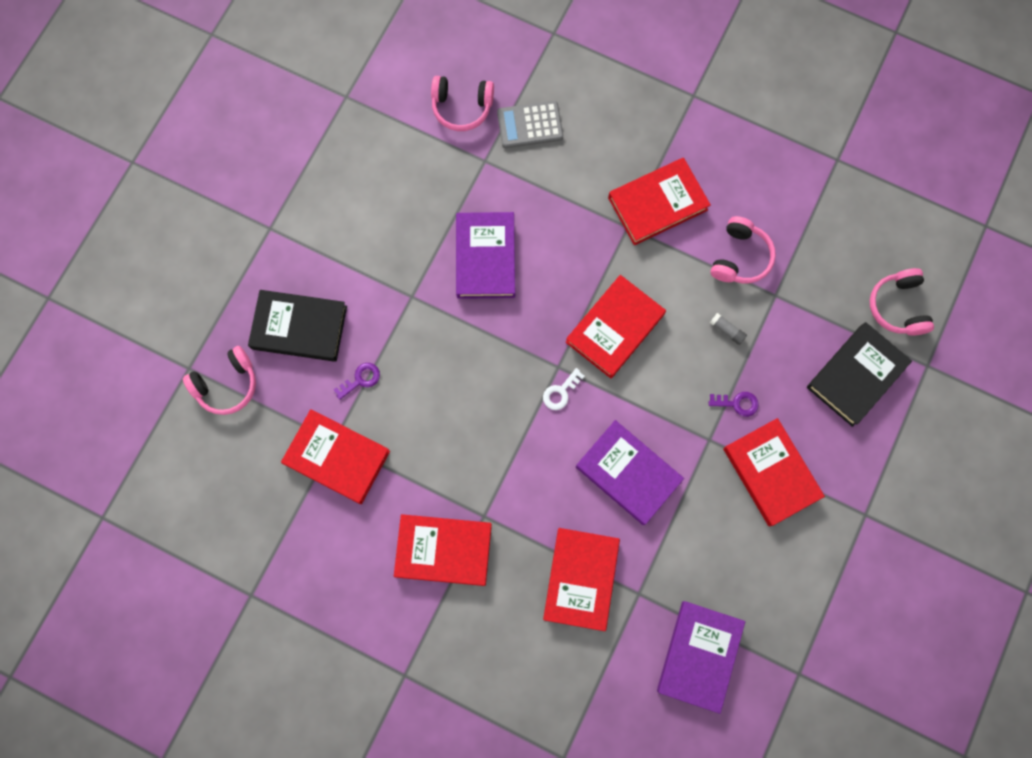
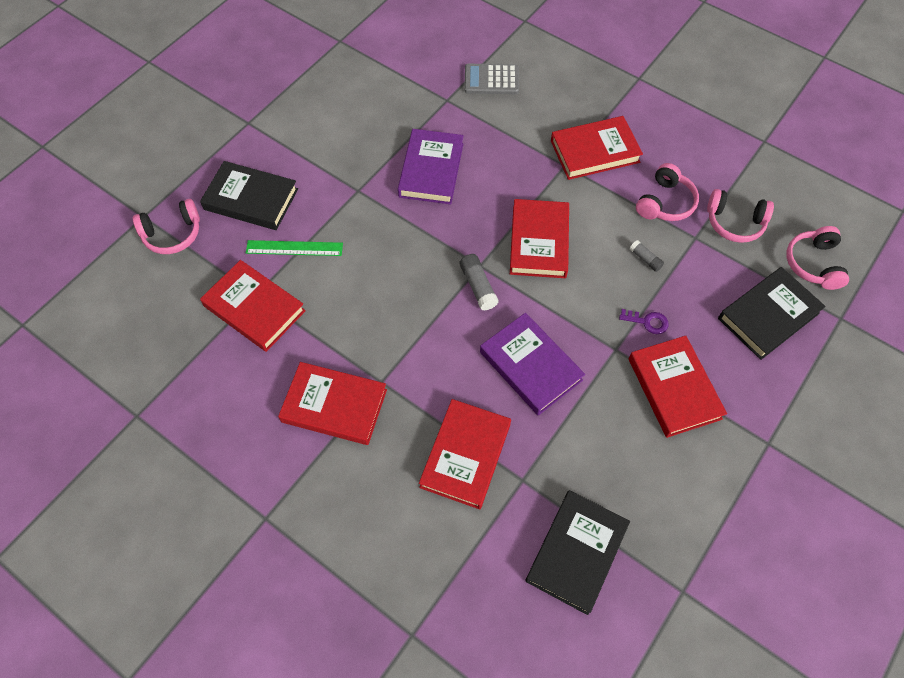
camera: 10 degrees right, 15 degrees down
purple key [334,363,380,400] -> green ruler [246,240,343,256]
pink headphones [431,76,494,131] -> pink headphones moved to [707,189,774,243]
white key [543,368,585,410] -> grey glue stick [460,254,499,311]
red book [566,275,666,378] -> red book turned 45 degrees counterclockwise [510,199,569,278]
purple book [657,601,745,714] -> black book [525,490,630,615]

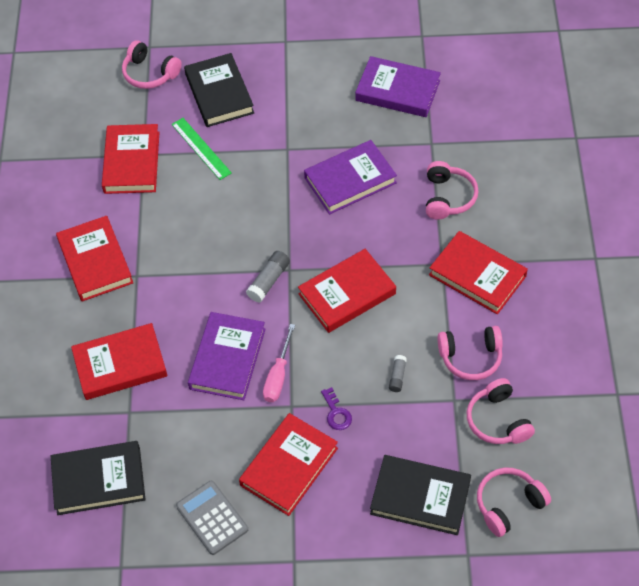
camera: 55 degrees right, 5 degrees down
grey calculator [464,64,519,94] -> grey calculator moved to [176,481,248,555]
none -> pink screwdriver [263,324,295,402]
none -> purple book [355,56,441,117]
none -> pink headphones [426,161,479,220]

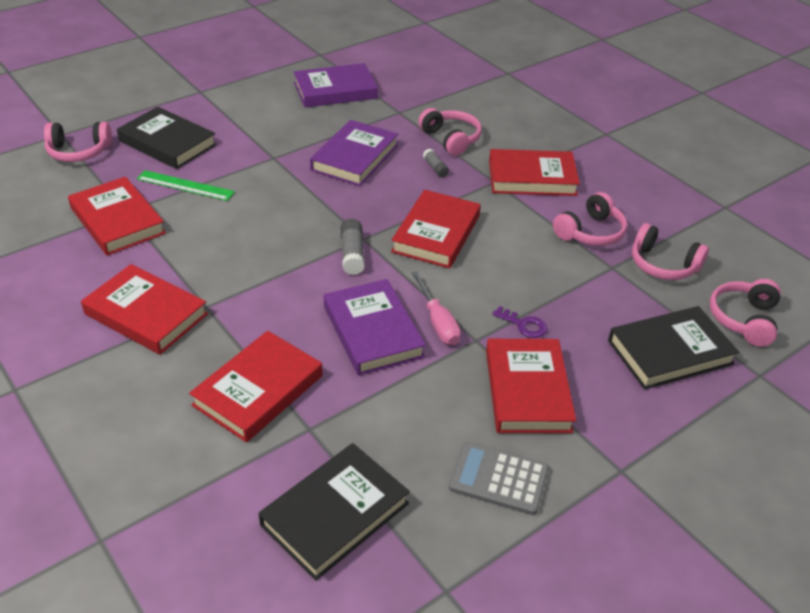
camera: 40 degrees left, 15 degrees down
grey glue stick [389,355,407,392] -> grey glue stick moved to [423,149,449,177]

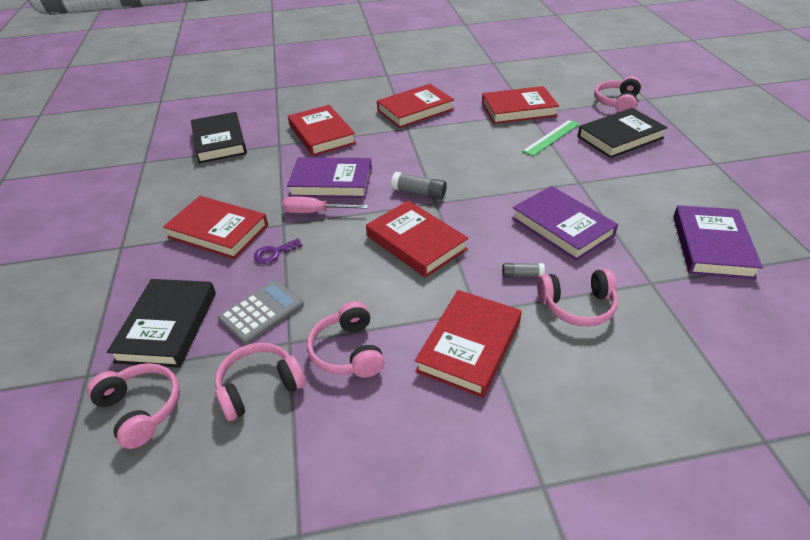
camera: 120 degrees right, 0 degrees up
grey calculator [449,442,549,515] -> grey calculator moved to [218,280,304,345]

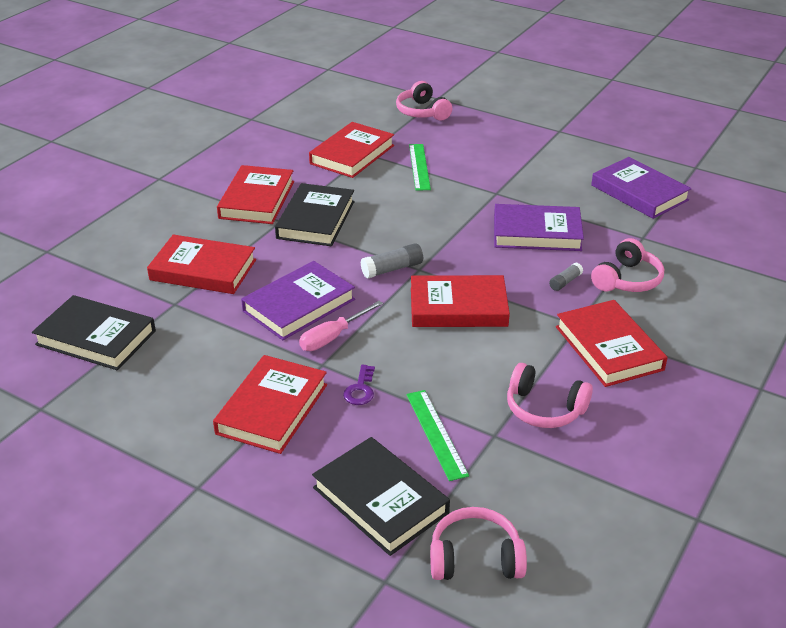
camera: 50 degrees left, 5 degrees down
red book [163,196,268,259] -> red book turned 45 degrees counterclockwise [213,355,327,454]
pink headphones [215,343,305,421] -> none
grey calculator [218,280,304,345] -> green ruler [406,390,469,481]
black book [577,108,667,158] -> black book moved to [275,183,354,246]

